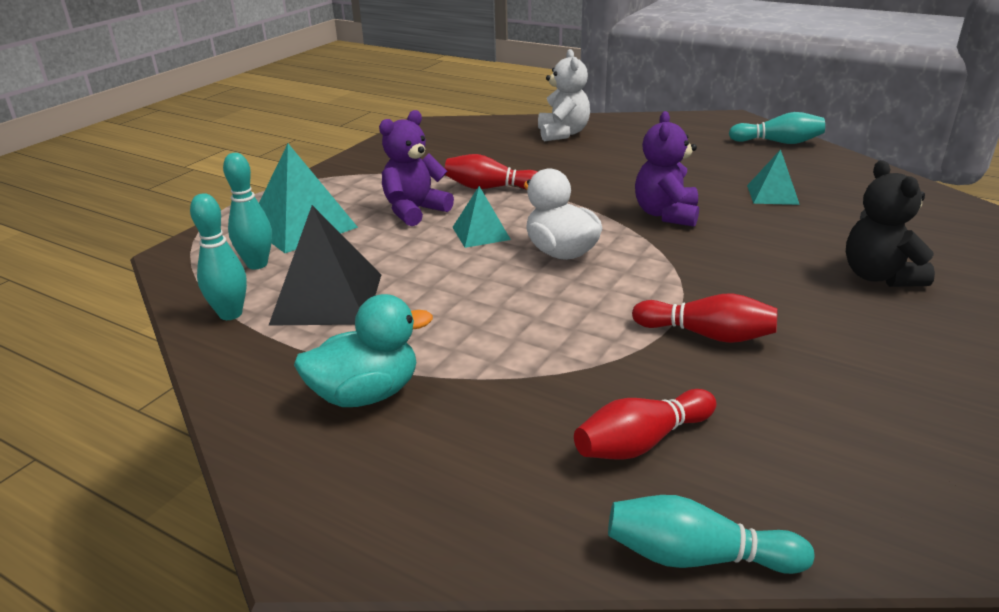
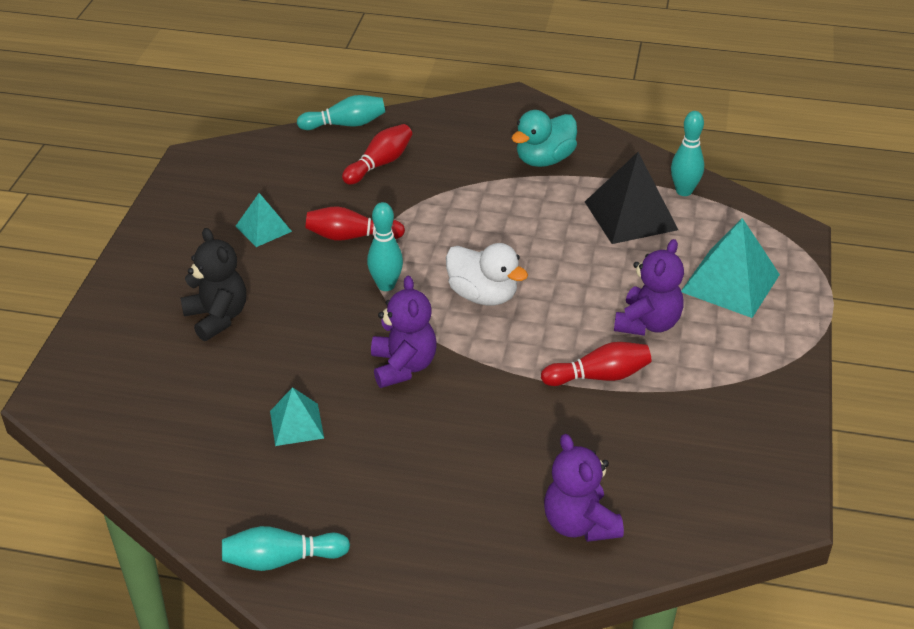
camera: 160 degrees right, 10 degrees up
turquoise bowling pin [223,153,272,269] -> turquoise bowling pin moved to [367,202,403,291]
turquoise pyramid [452,186,511,248] -> turquoise pyramid moved to [235,193,292,247]
white teddy bear [538,49,590,141] -> purple teddy bear [544,434,624,542]

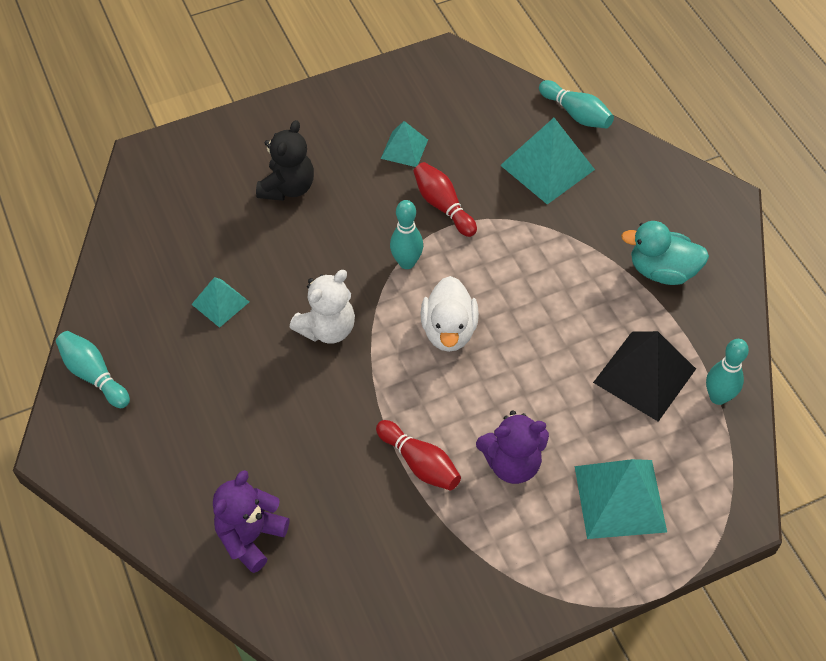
camera: 55 degrees right, 15 degrees up
red bowling pin [342,124,412,185] -> turquoise pyramid [500,118,595,204]
purple teddy bear [371,276,437,388] -> white teddy bear [290,270,355,344]

